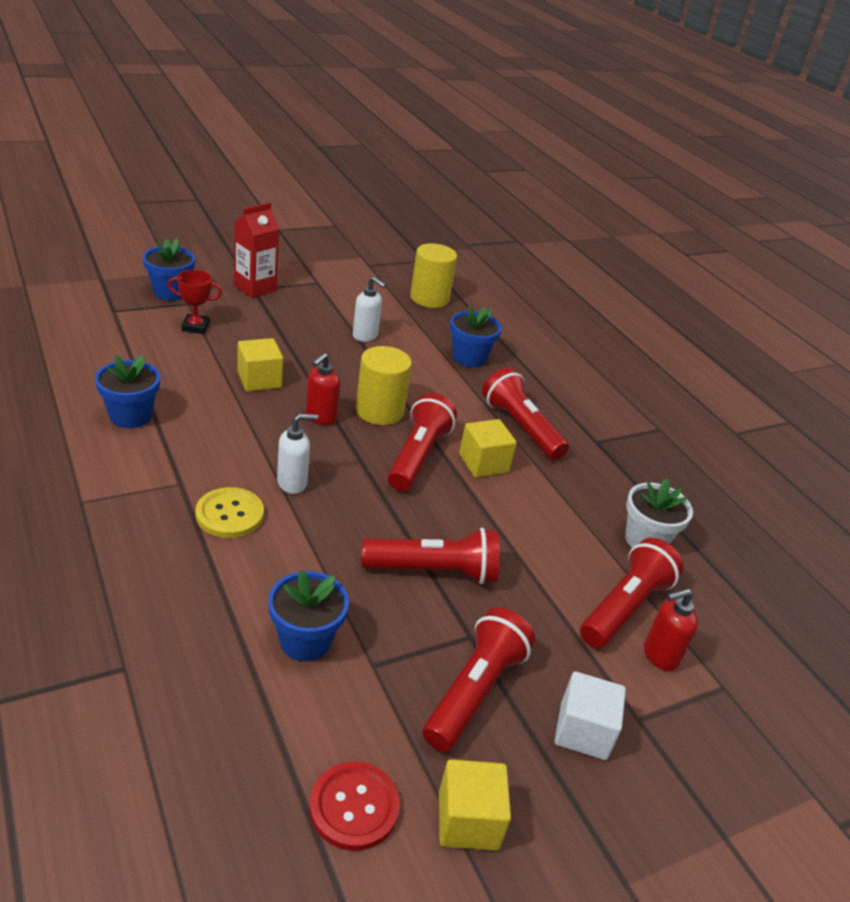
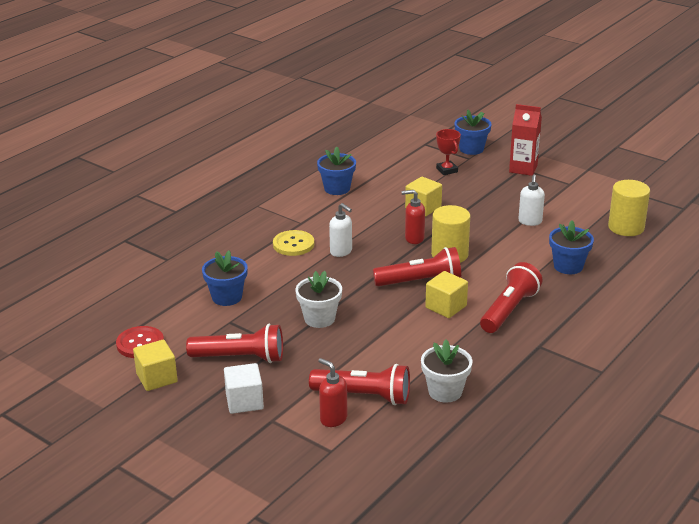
camera: 70 degrees right, 5 degrees down
red flashlight [362,528,500,584] -> white flower pot [295,271,342,328]

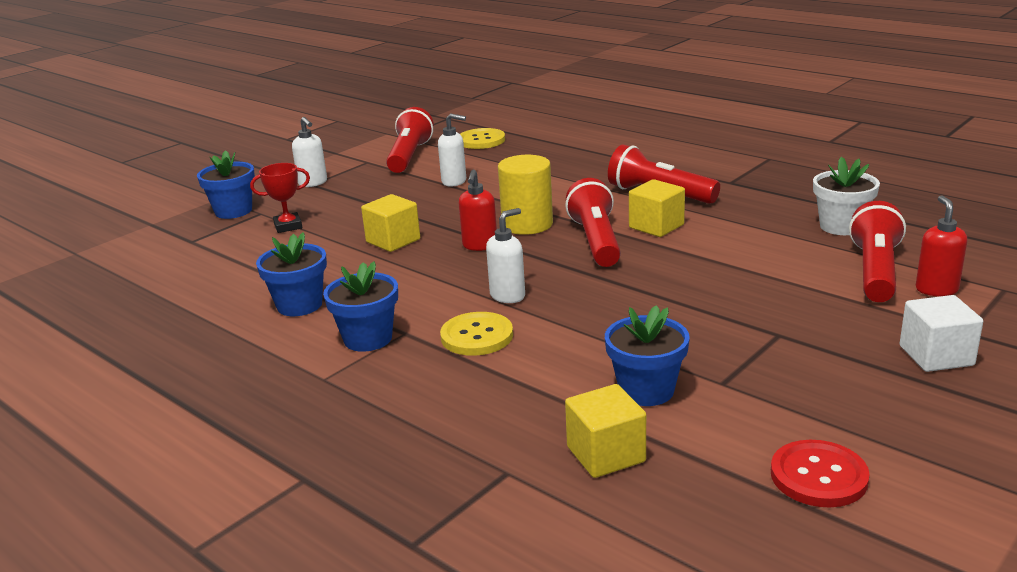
camera: 85 degrees left, 5 degrees down
yellow cube [133,340,178,391] -> yellow cube moved to [565,384,646,478]
red flashlight [186,324,283,363] -> red flashlight moved to [386,107,434,173]
white flower pot [295,271,342,328] -> none
red soap dispenser [318,358,347,427] -> red soap dispenser turned 135 degrees clockwise [916,195,967,296]
red carton [509,104,542,176] -> white soap dispenser [292,117,327,187]
blue flower pot [549,220,594,274] -> blue flower pot moved to [323,261,398,352]
yellow cylinder [608,180,650,236] -> yellow button [460,128,505,149]

